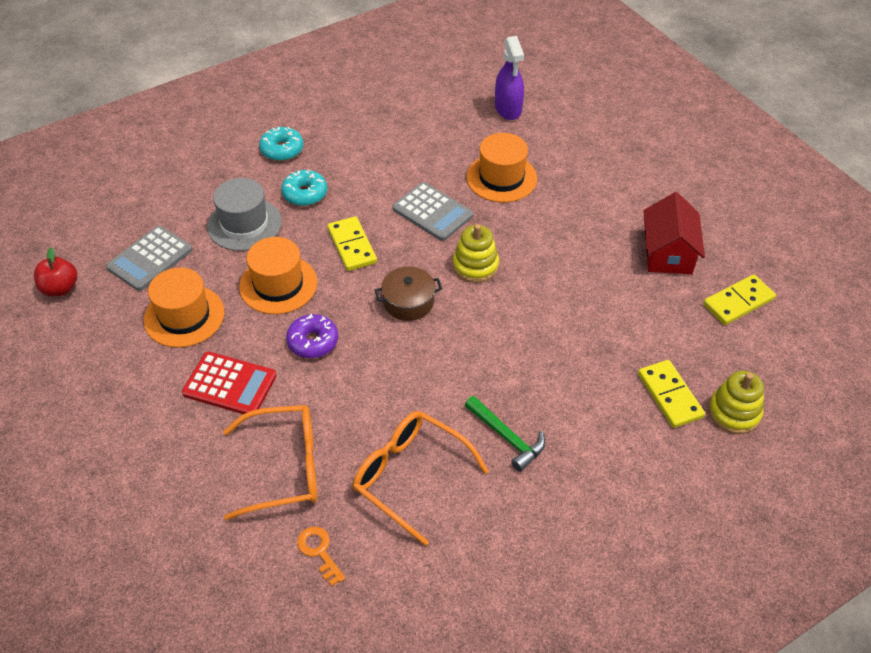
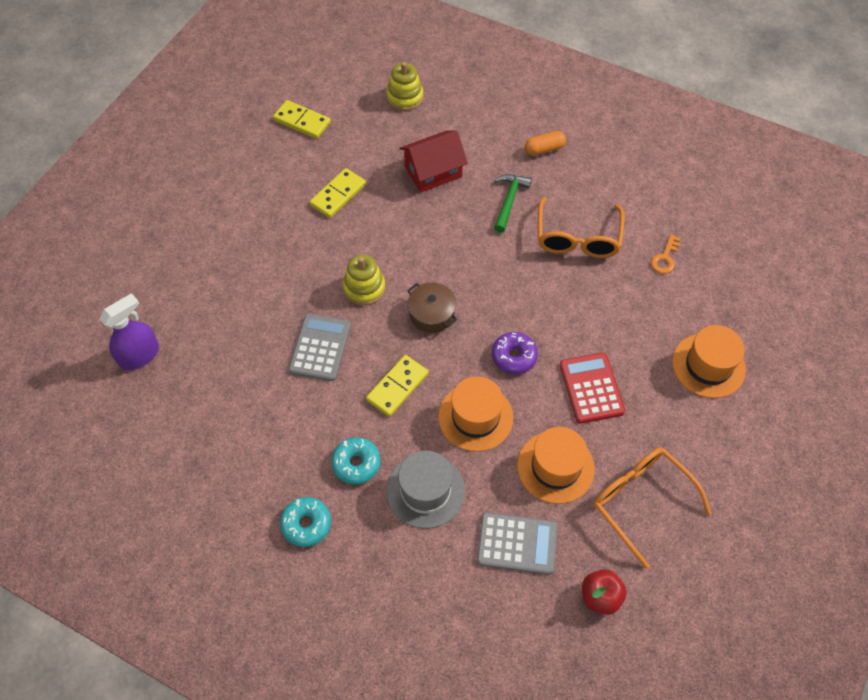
camera: 120 degrees left, 10 degrees up
orange glasses [223,405,317,520] -> orange glasses moved to [593,448,712,569]
orange hat [467,133,537,202] -> orange hat moved to [672,325,746,398]
yellow domino [638,360,705,428] -> yellow domino moved to [310,168,366,218]
red house [643,192,705,274] -> red house moved to [400,130,468,193]
none -> orange capsule [525,131,566,156]

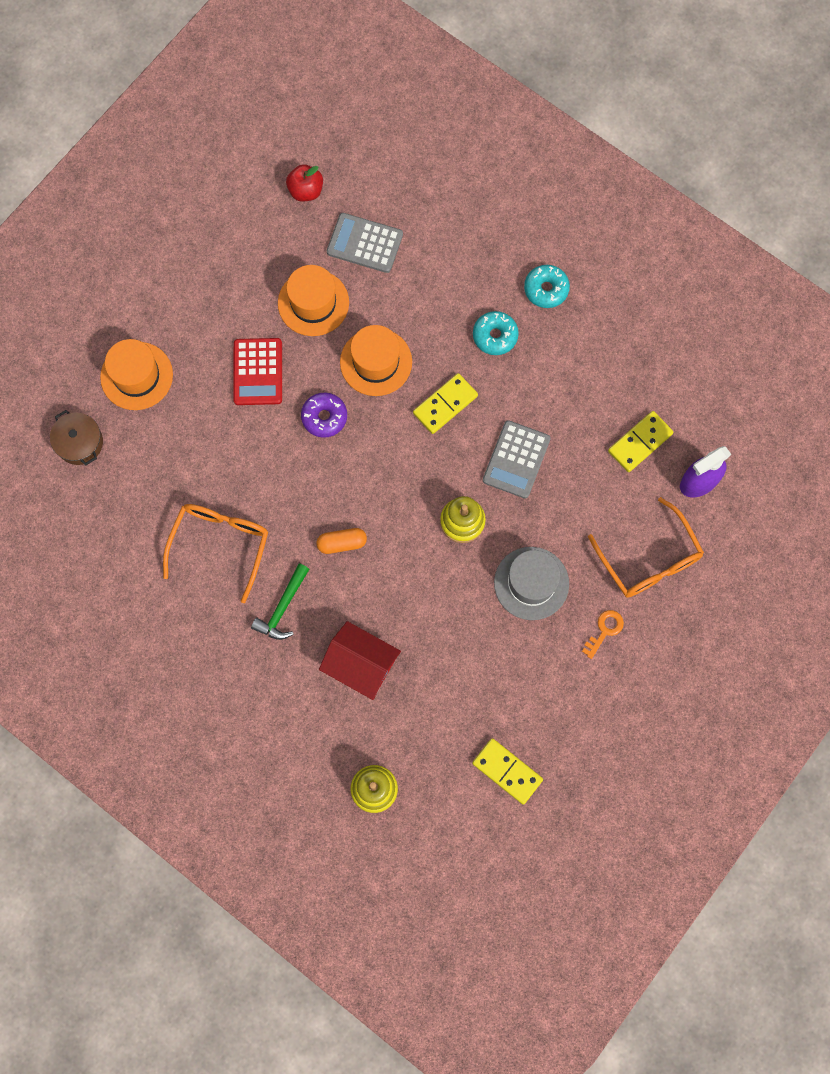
camera: 170 degrees left, 15 degrees up
yellow domino [310,168,366,218] -> yellow domino moved to [608,411,674,472]
grey hat [387,451,465,529] -> grey hat moved to [494,547,569,620]
red house [400,130,468,193] -> red house turned 45 degrees clockwise [319,621,401,700]
brown pot [407,283,457,333] -> brown pot moved to [50,410,103,465]
orange capsule [525,131,566,156] -> orange capsule moved to [317,528,367,554]
orange glasses [593,448,712,569] -> orange glasses moved to [588,497,704,598]
orange key [651,234,681,274] -> orange key moved to [582,610,624,659]

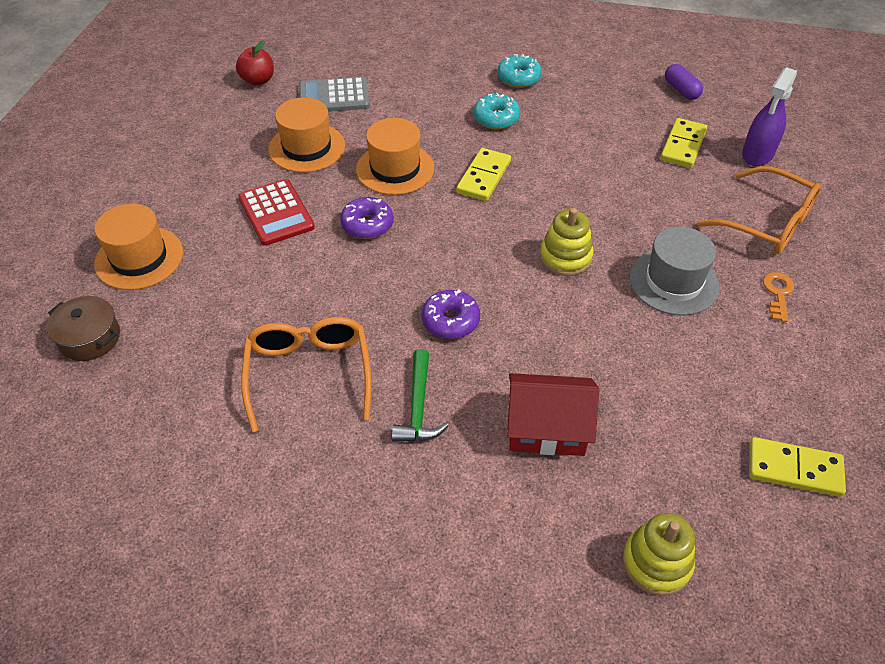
camera: 25 degrees left, 25 degrees down
orange capsule [317,528,367,554] -> purple donut [422,289,480,339]
grey calculator [483,420,551,498] -> none
none -> purple capsule [665,64,703,100]

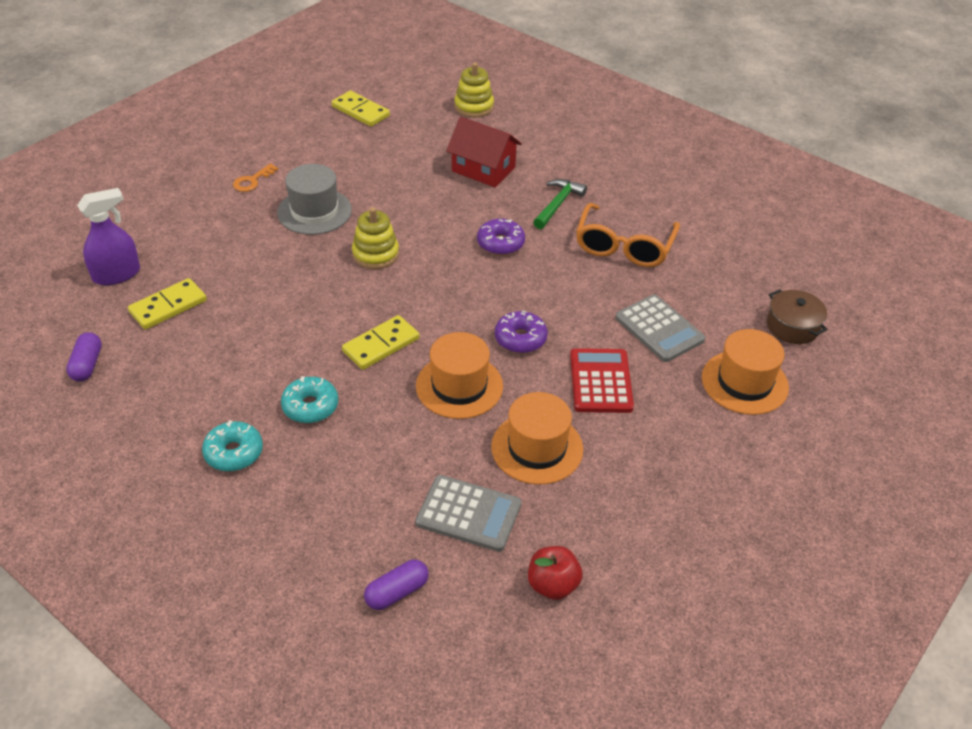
camera: 155 degrees left, 5 degrees down
orange glasses [697,166,821,254] -> none
none -> purple capsule [364,560,429,610]
none -> grey calculator [615,294,705,362]

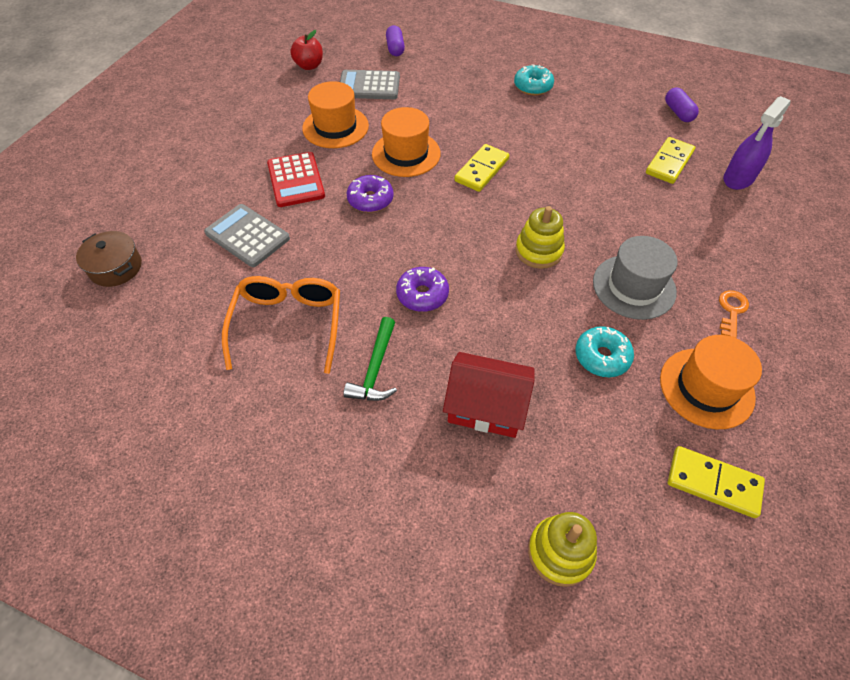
camera: 165 degrees right, 10 degrees up
turquoise donut [281,376,338,423] -> turquoise donut moved to [575,326,634,377]
purple capsule [364,560,429,610] -> purple capsule turned 45 degrees counterclockwise [386,25,405,56]
orange hat [702,329,789,415] -> orange hat moved to [660,335,762,429]

